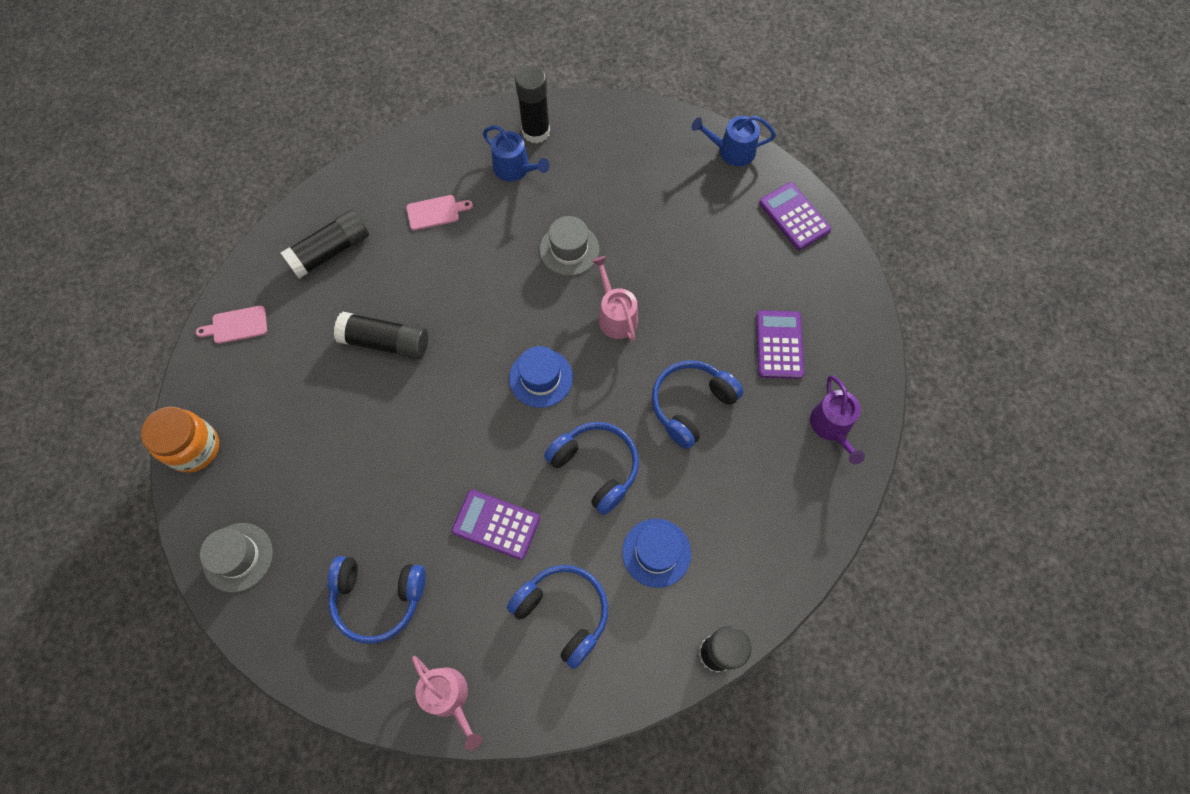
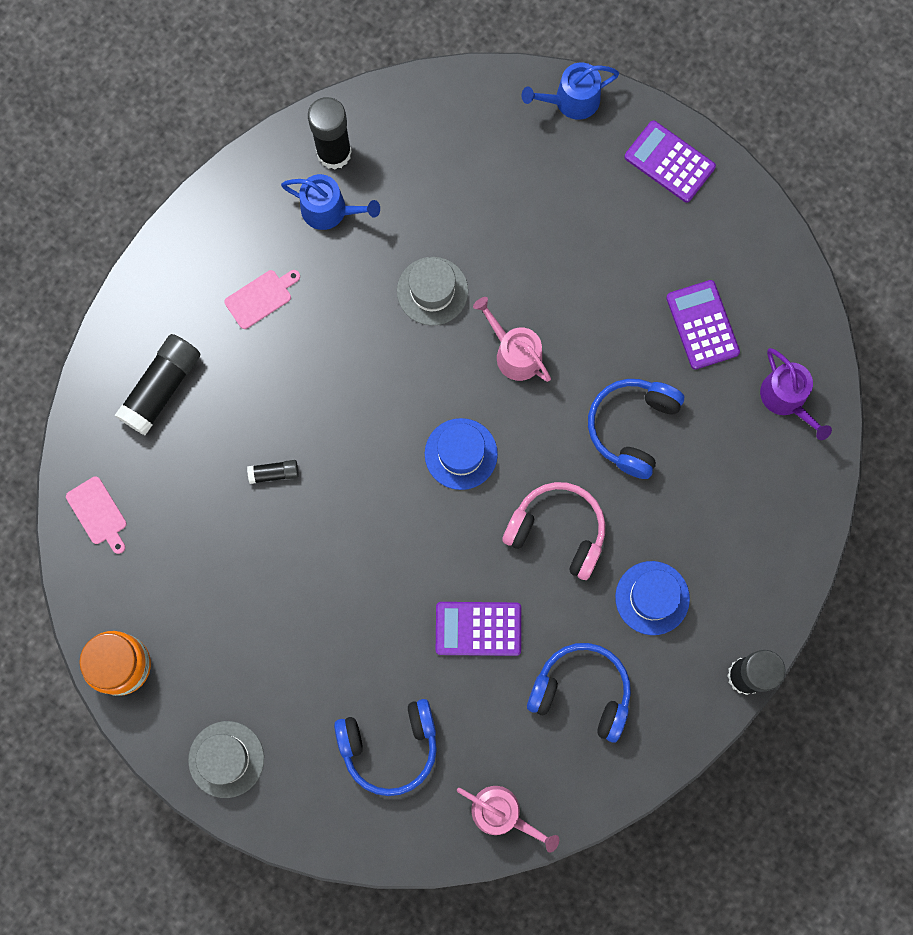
camera: 20 degrees left, 10 degrees up
pink cutting board [196,306,267,344] -> pink cutting board turned 90 degrees counterclockwise [66,476,126,554]
black glue stick [334,312,428,359] -> black glue stick [247,460,299,484], size x0.49
blue headphones [544,422,639,515] -> pink headphones [502,482,605,580]

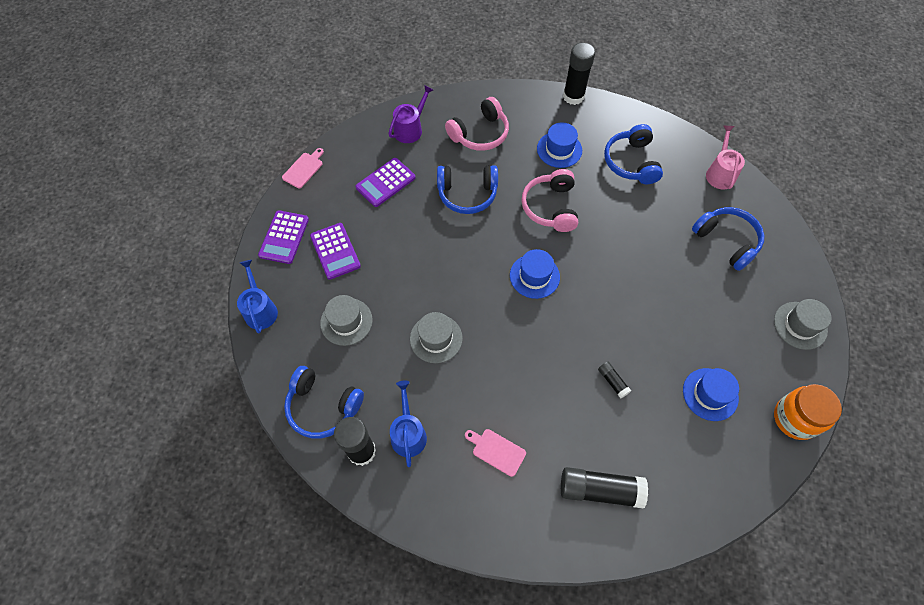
camera: 115 degrees left, 15 degrees down
pink cutting board [66,476,126,554] -> pink cutting board moved to [282,148,324,188]
purple calculator [436,602,521,656] -> purple calculator moved to [310,223,361,280]
pink watering can [473,297,551,382] -> none
blue watering can [521,63,619,120] -> blue watering can turned 150 degrees counterclockwise [237,260,278,333]
none -> blue headphones [284,366,364,439]
none -> grey hat [320,295,373,346]
none -> pink headphones [445,97,509,151]
none -> blue hat [683,368,739,421]

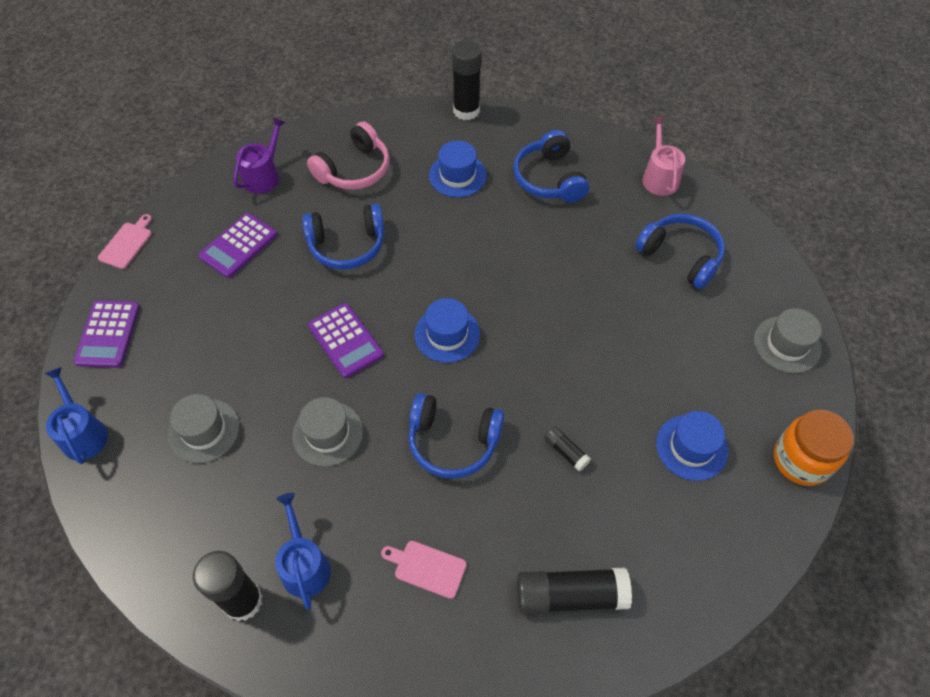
camera: 10 degrees left, 5 degrees down
blue headphones [284,366,364,439] -> blue headphones moved to [408,393,505,479]
purple calculator [310,223,361,280] -> purple calculator moved to [308,303,384,378]
pink headphones [521,169,578,232] -> none

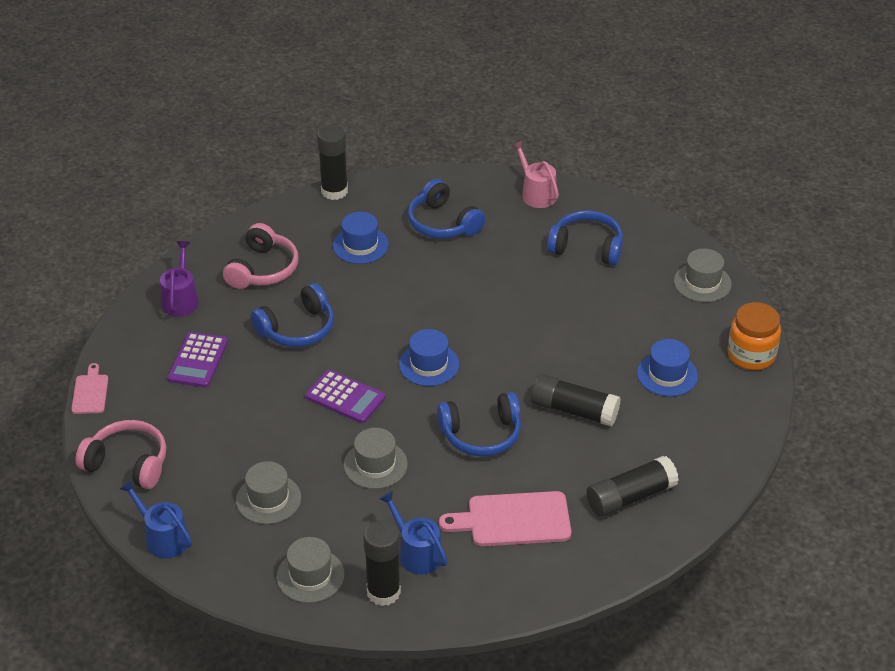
camera: 25 degrees left, 15 degrees down
purple calculator [73,300,140,368] -> pink headphones [75,420,166,489]
pink cutting board [381,541,467,599] -> pink cutting board [439,491,571,546], size x1.78
black glue stick [545,426,591,472] -> black glue stick [531,374,621,426], size x2.04
none -> grey hat [276,537,345,603]

